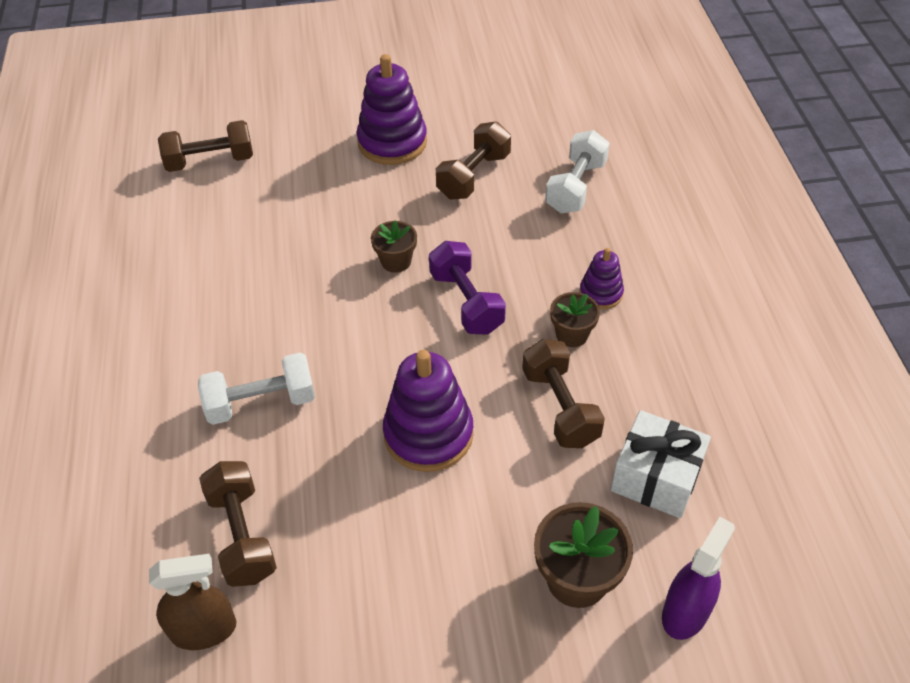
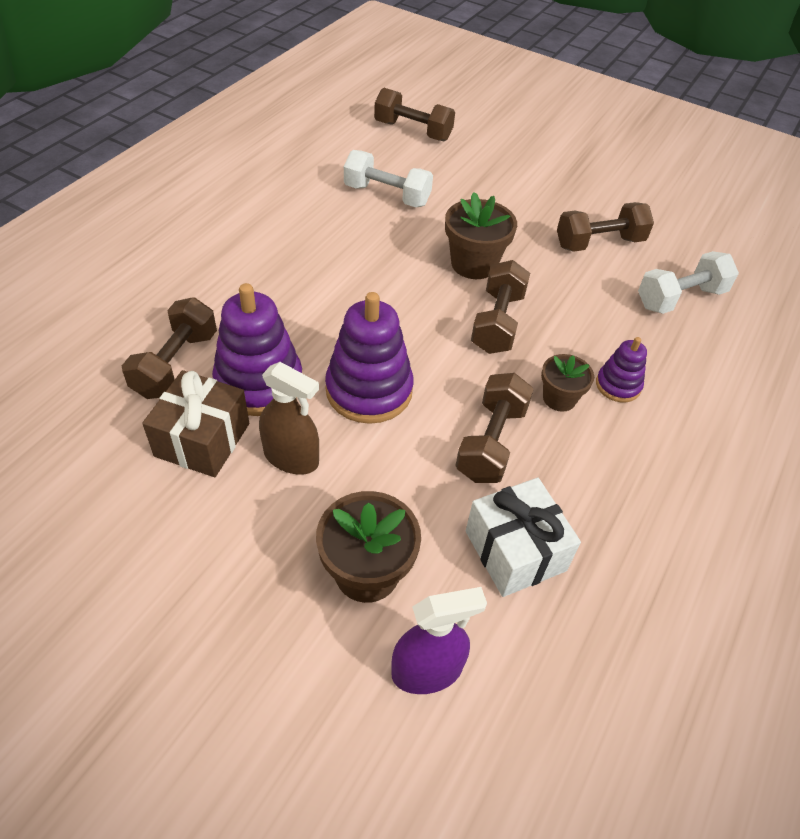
camera: 35 degrees right, 0 degrees up
brown spray bottle [149,554,236,650] -> brown spray bottle moved to [259,362,319,475]
white dumbbell [198,353,315,425] -> white dumbbell moved to [344,150,433,207]
purple stacking toy [357,54,427,165] -> purple stacking toy moved to [212,283,302,416]
brown flower pot [371,221,417,273] -> brown flower pot [445,192,517,279], size x1.60
purple dumbbell [429,241,506,335] -> brown dumbbell [471,260,530,354]
none -> brown gift [142,370,249,477]

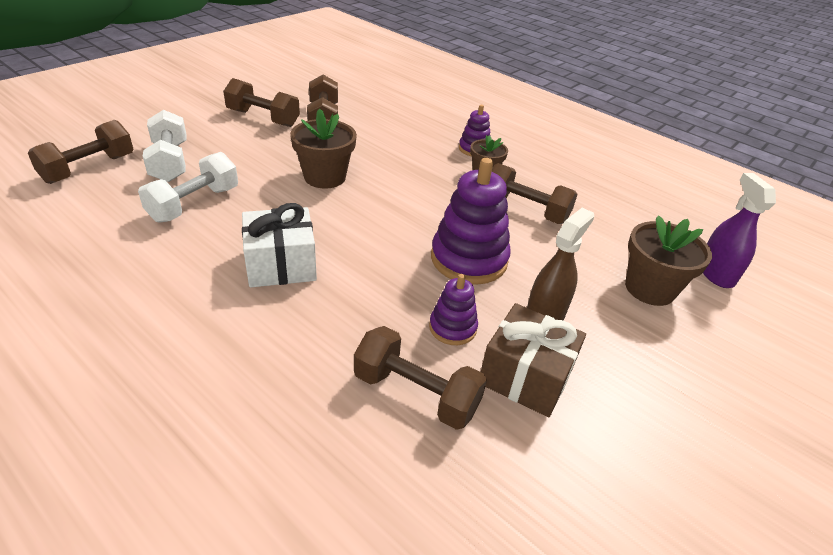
camera: 80 degrees left, 10 degrees down
purple stacking toy [212,283,302,416] -> purple stacking toy [429,274,478,345], size x0.54
white gift [466,478,581,597] -> white gift moved to [242,203,317,287]
brown dumbbell [471,260,530,354] -> brown dumbbell moved to [223,78,300,127]
white dumbbell [638,251,739,314] -> white dumbbell moved to [143,110,187,182]

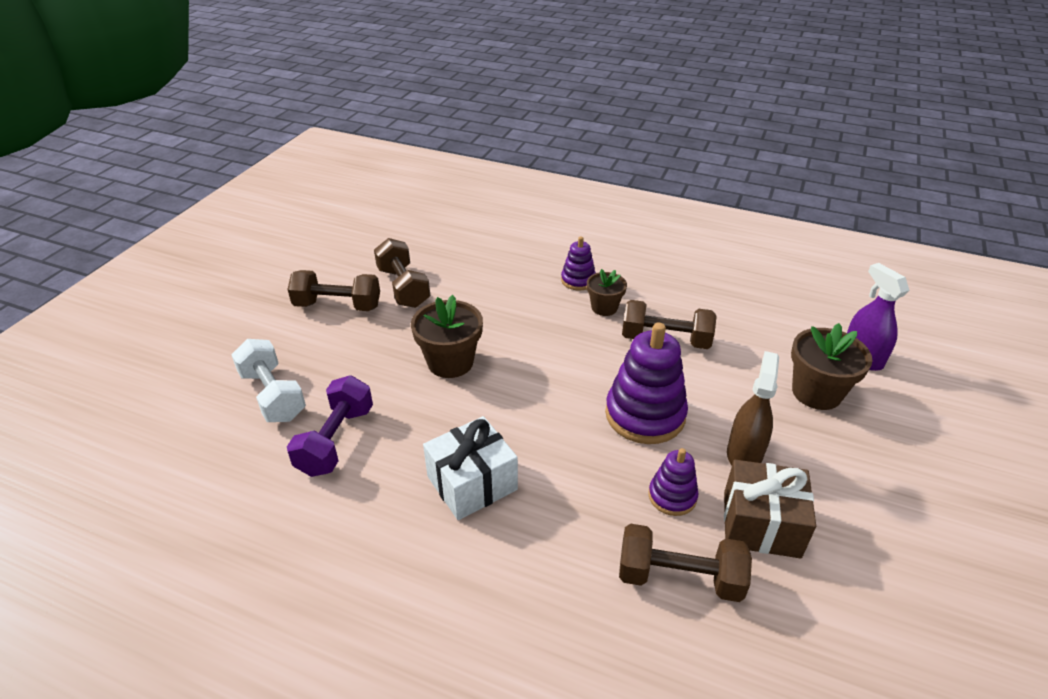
camera: 15 degrees left, 0 degrees up
brown dumbbell [28,120,133,184] -> none
white dumbbell [138,152,238,223] -> purple dumbbell [287,375,373,477]

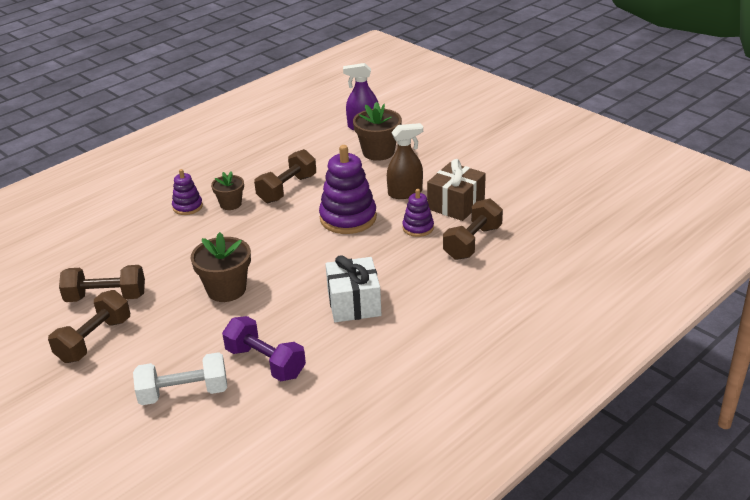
camera: 65 degrees left, 5 degrees down
brown spray bottle [727,351,779,465] -> brown spray bottle turned 120 degrees clockwise [387,123,423,199]

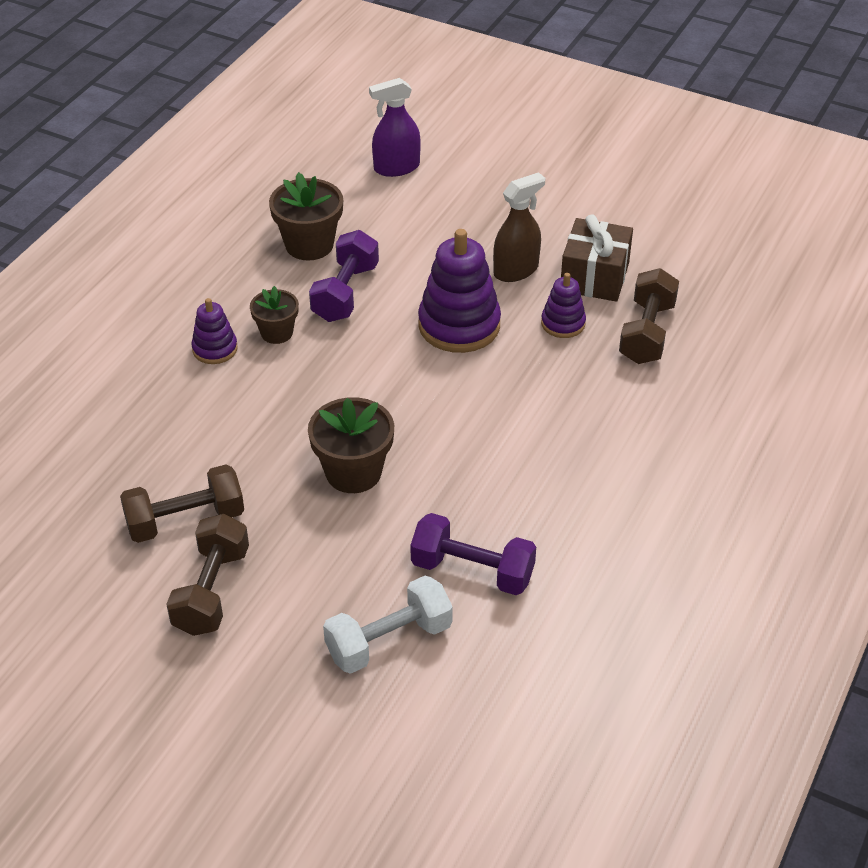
camera: 20 degrees left, 10 degrees up
brown dumbbell [254,149,316,203] -> purple dumbbell [309,230,379,322]
white gift [325,255,382,322] -> none
brown flower pot [353,102,402,161] -> brown flower pot moved to [269,172,343,261]

